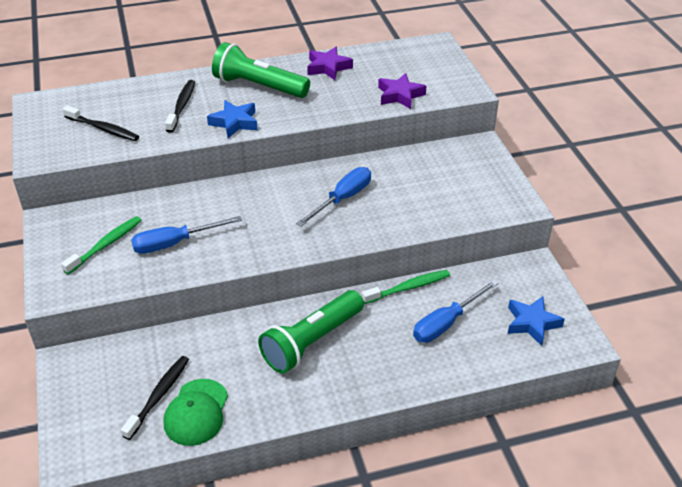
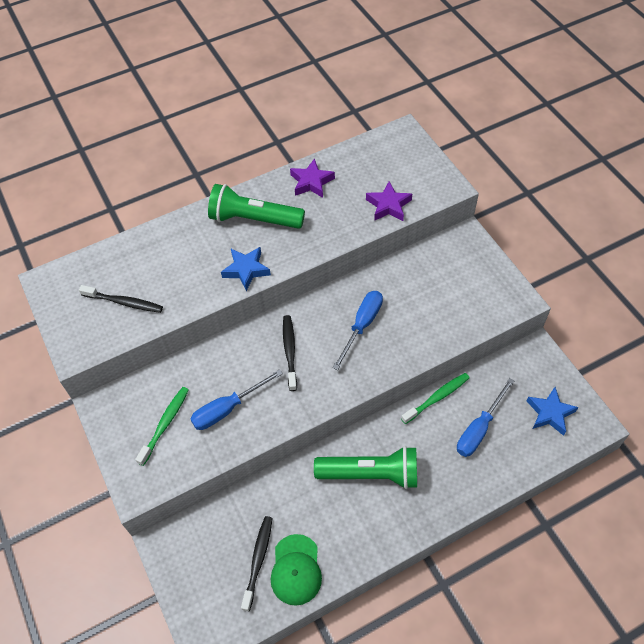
camera: 10 degrees left, 15 degrees up
black toothbrush [165,80,195,133] -> black toothbrush moved to [283,315,297,391]
green flashlight [258,290,364,374] -> green flashlight turned 120 degrees counterclockwise [314,446,417,489]

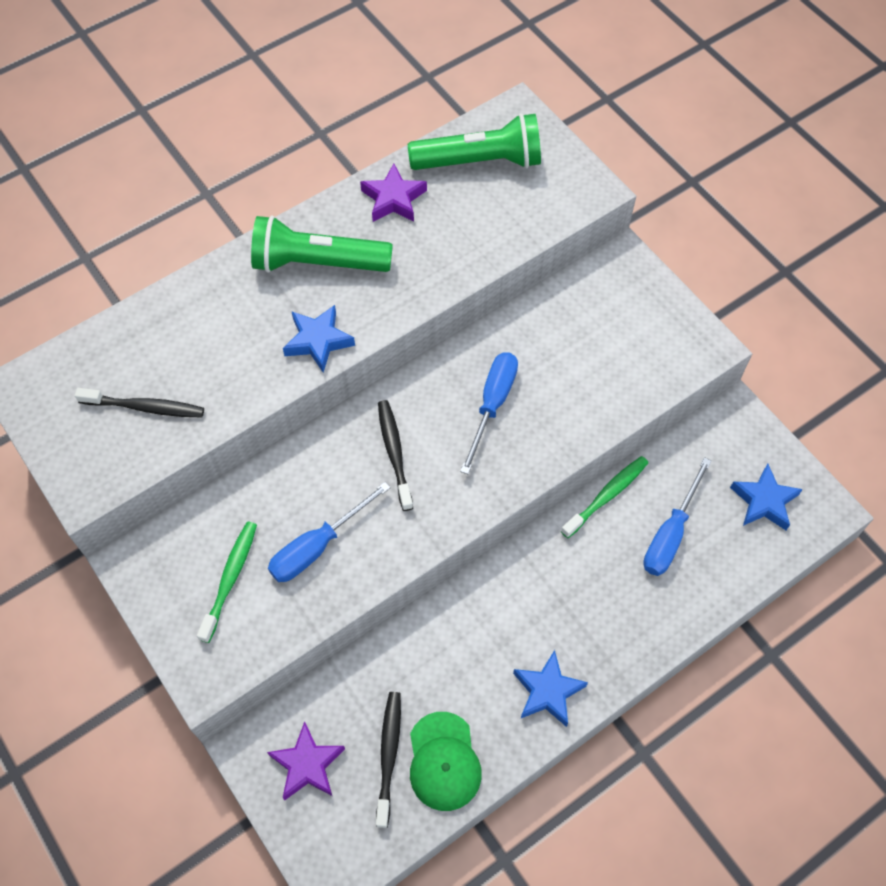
camera: 10 degrees left, 5 degrees up
green flashlight [314,446,417,489] -> green flashlight moved to [408,113,541,170]
purple star [366,181,412,221] -> purple star moved to [267,721,345,800]
none -> blue star [513,650,588,727]

